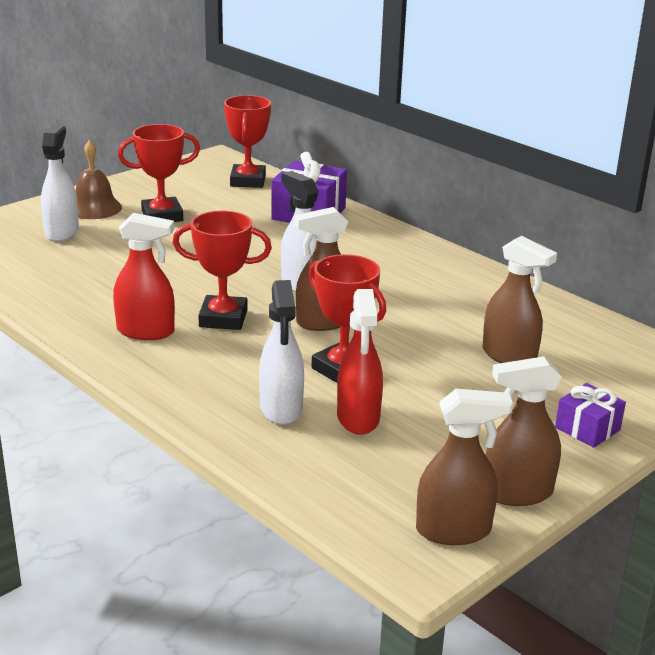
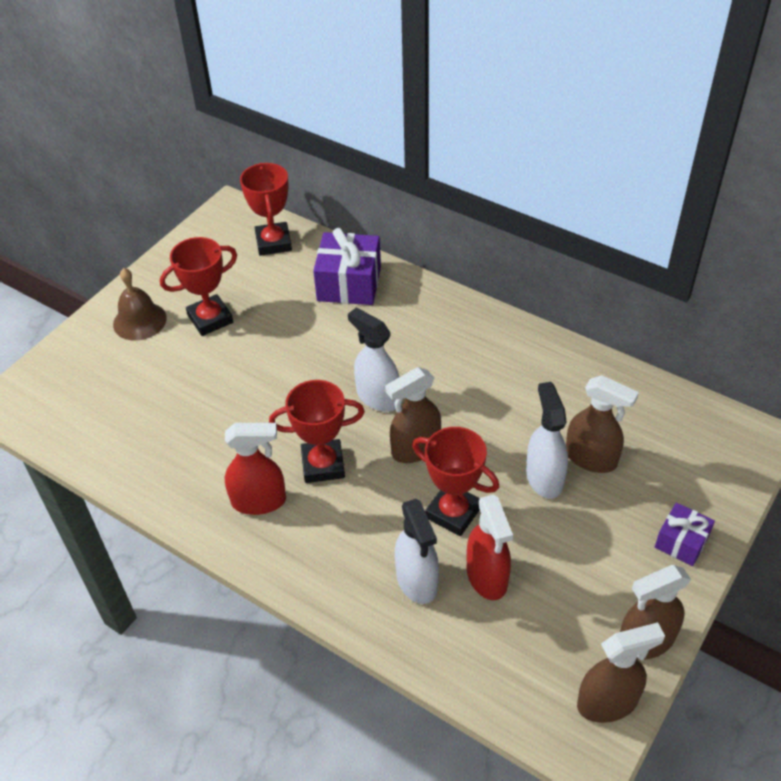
camera: 10 degrees left, 20 degrees up
white spray bottle [41,125,79,242] -> white spray bottle moved to [526,382,568,499]

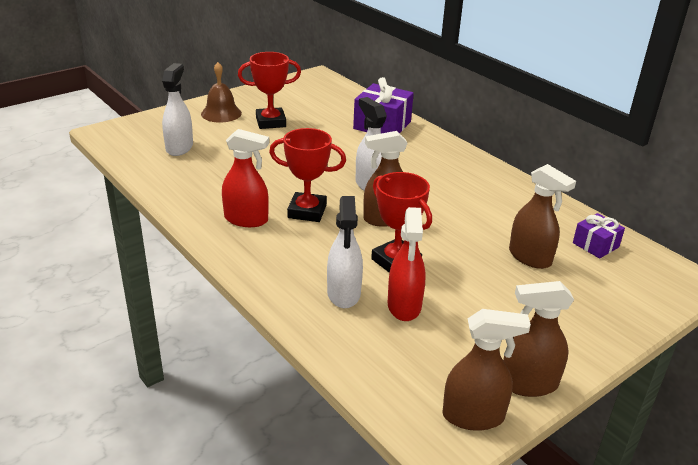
camera: 15 degrees right, 15 degrees down
red trophy [240,163,292,256] -> none
white spray bottle [526,382,568,499] -> white spray bottle moved to [162,63,193,156]
purple gift [655,503,715,566] -> purple gift moved to [573,213,625,259]

